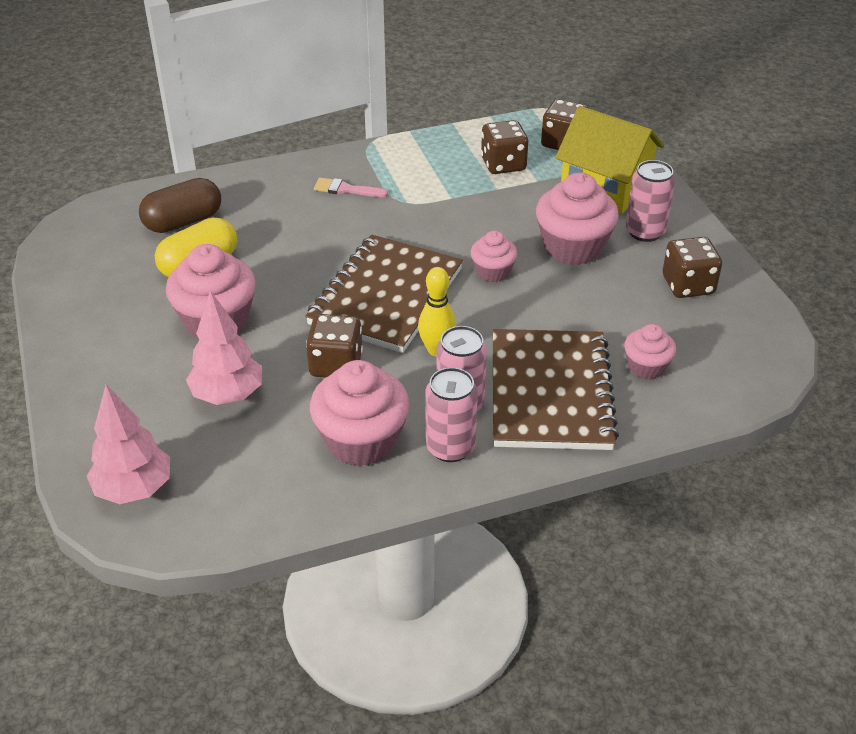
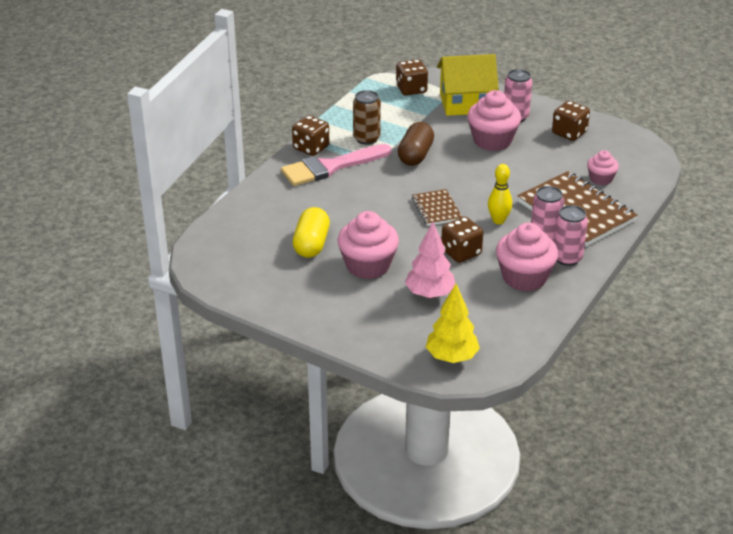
camera: 40 degrees left, 5 degrees down
pink tree [87,385,170,504] -> yellow tree [426,284,480,363]
brown capsule [139,178,221,233] -> brown capsule moved to [398,122,434,166]
brown notebook [305,235,463,353] -> brown notebook [412,189,462,226], size x0.52
pink brush [314,178,388,197] -> pink brush [281,144,391,186], size x2.16
pink cupcake [471,231,517,283] -> none
brown dice [481,120,529,174] -> brown dice moved to [292,115,329,156]
none -> brown can [353,90,381,145]

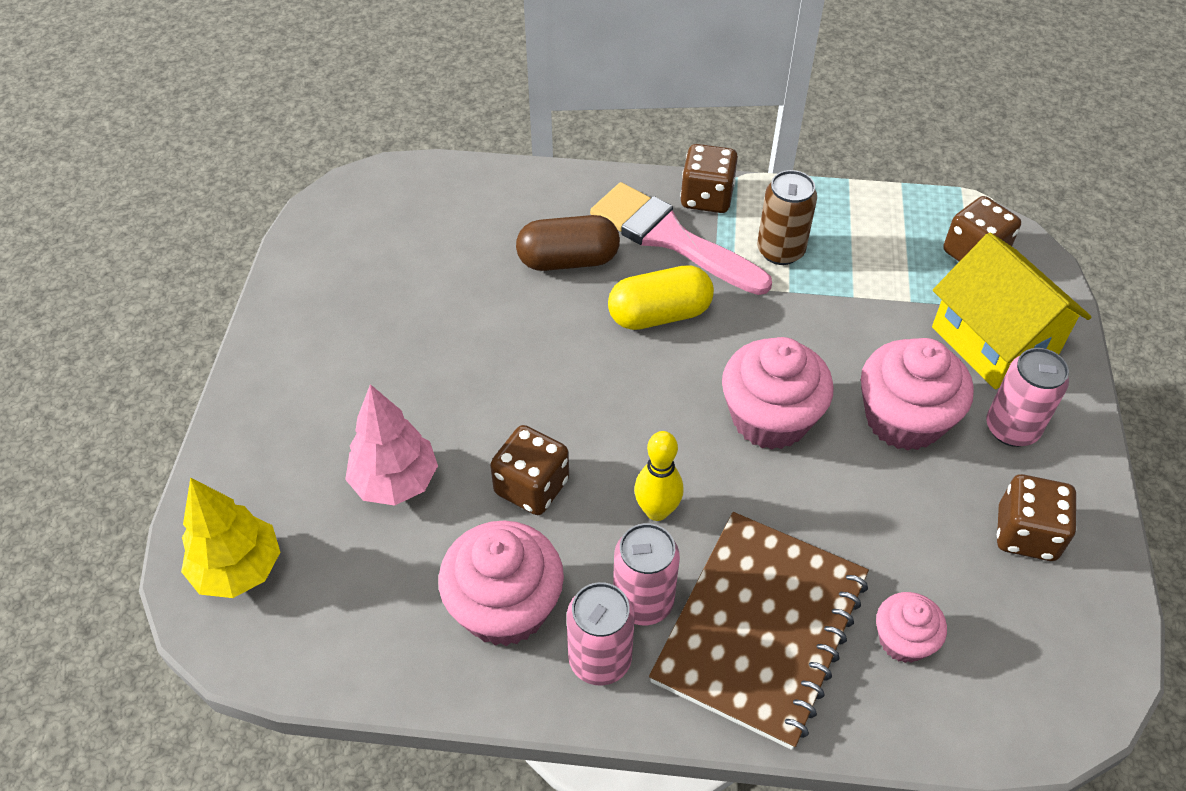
camera: 65 degrees right, 15 degrees up
yellow capsule [293,207,330,258] -> yellow capsule moved to [608,265,714,330]
pink cupcake [337,211,399,279] -> pink cupcake moved to [722,337,834,450]
brown capsule [398,122,434,166] -> brown capsule moved to [516,215,620,271]
brown notebook [412,189,462,226] -> none

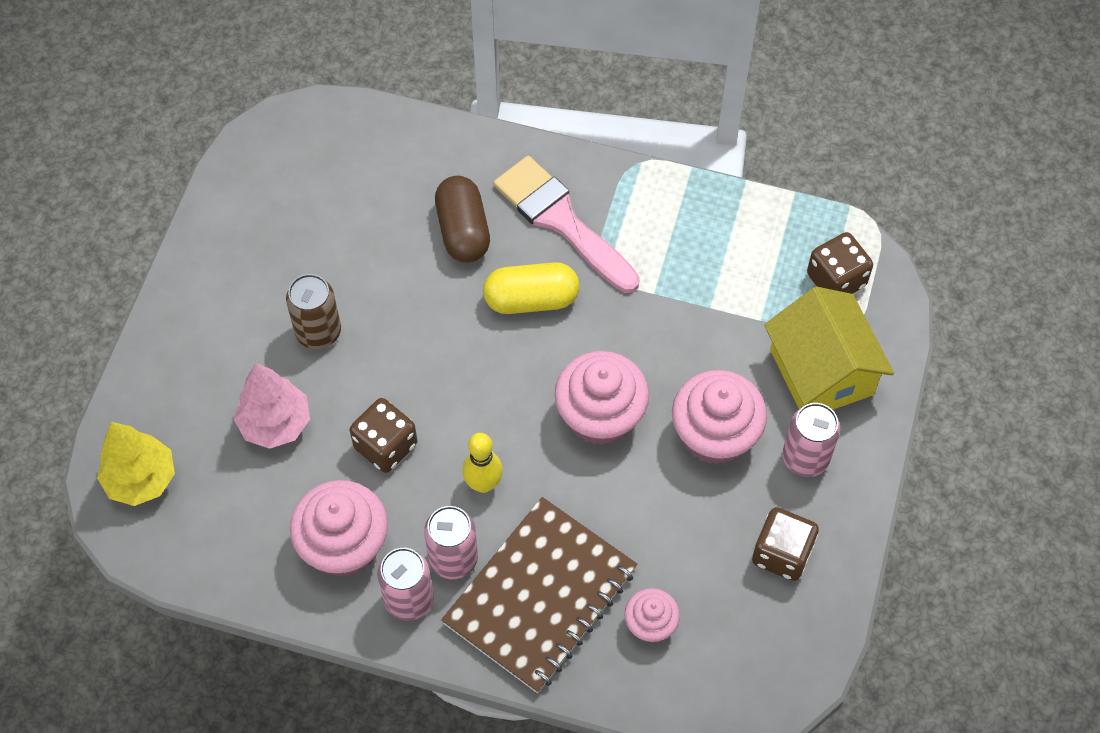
camera: 10 degrees right, 10 degrees up
brown capsule [516,215,620,271] -> brown capsule turned 75 degrees clockwise [435,176,490,263]
brown dice [680,144,738,213] -> none
brown can [757,170,817,265] -> brown can moved to [286,274,341,349]

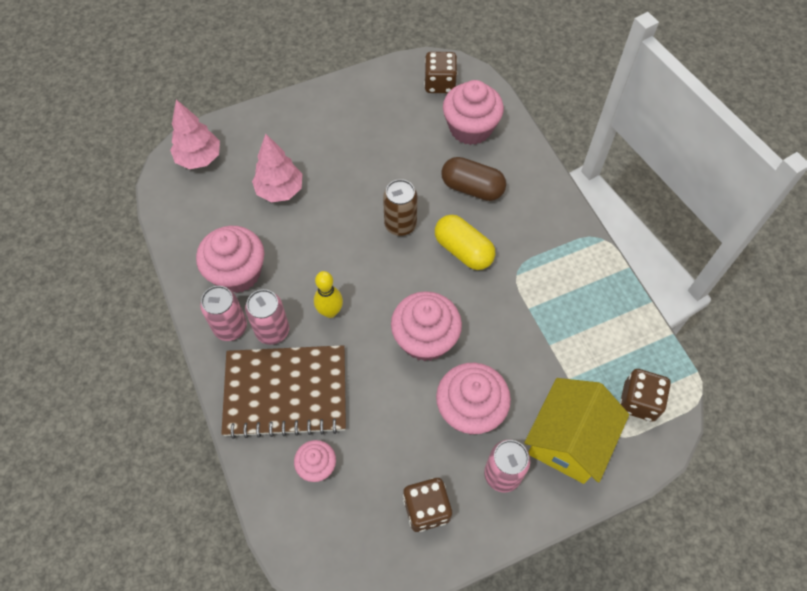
camera: 50 degrees right, 0 degrees up
yellow tree [97,422,175,506] -> pink tree [170,100,220,169]
brown can [286,274,341,349] -> brown can moved to [383,179,418,236]
brown dice [350,398,417,473] -> brown dice moved to [424,52,457,93]
brown capsule [435,176,490,263] -> brown capsule turned 75 degrees clockwise [441,157,506,201]
pink brush [493,156,640,293] -> none
none -> pink cupcake [443,80,504,145]

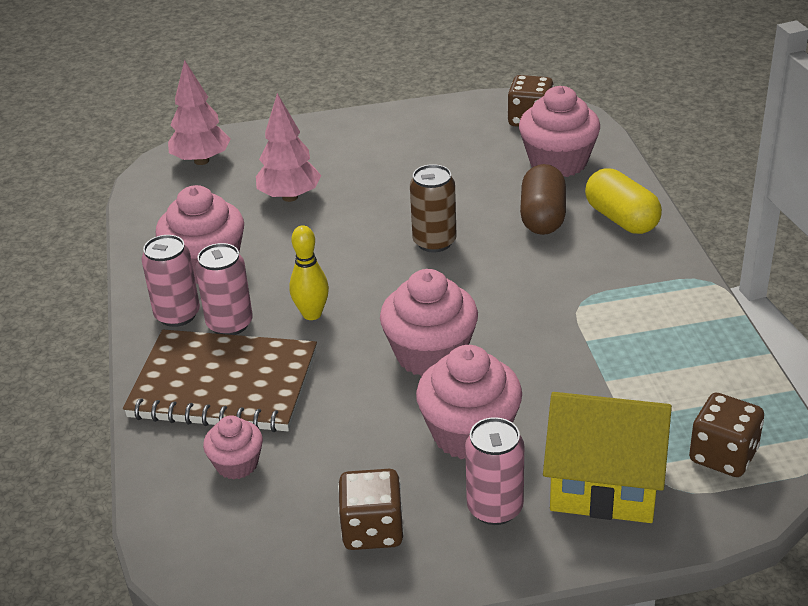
camera: 15 degrees right, 25 degrees down
yellow capsule [435,215,495,270] -> yellow capsule moved to [585,168,662,234]
brown capsule [441,157,506,201] -> brown capsule turned 60 degrees clockwise [520,164,566,235]
yellow house [524,378,629,484] -> yellow house turned 60 degrees clockwise [543,392,672,523]

